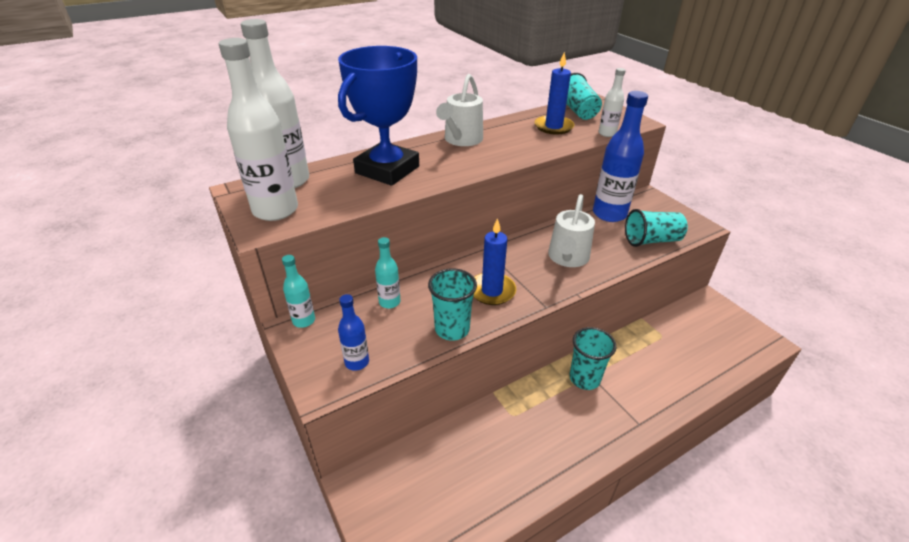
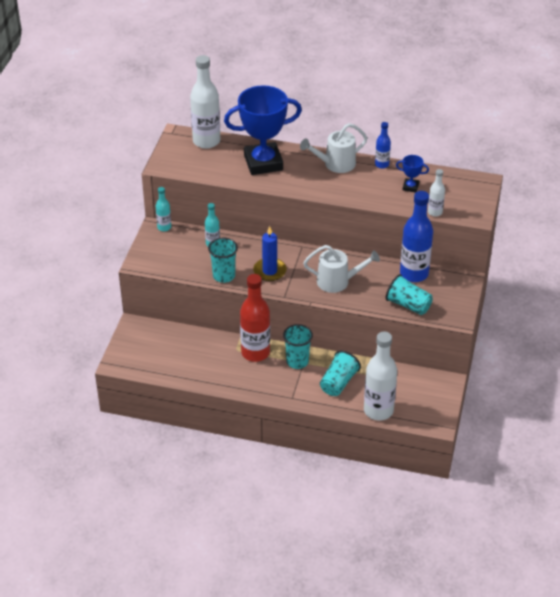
camera: 45 degrees right, 5 degrees up
white bottle [219,38,298,221] -> white bottle moved to [364,332,397,421]
blue bottle [338,294,369,371] -> blue bottle moved to [375,122,391,169]
blue candle [535,52,575,135] -> blue trophy [396,155,429,193]
white watering can [548,194,595,267] -> white watering can turned 150 degrees counterclockwise [303,245,380,293]
turquoise cup [566,73,602,120] -> turquoise cup moved to [320,351,361,396]
none -> red bottle [240,274,270,362]

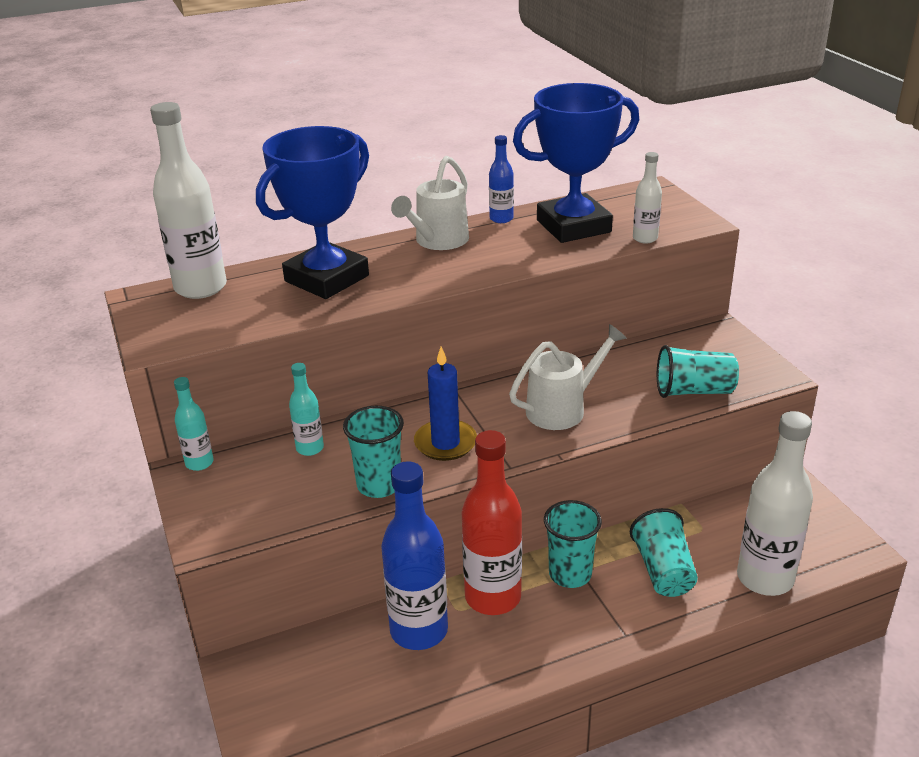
camera: 35 degrees left, 10 degrees down
blue trophy [396,155,429,193] -> blue trophy [513,83,639,243], size x2.37
blue bottle [400,191,433,282] -> blue bottle moved to [381,461,448,650]

